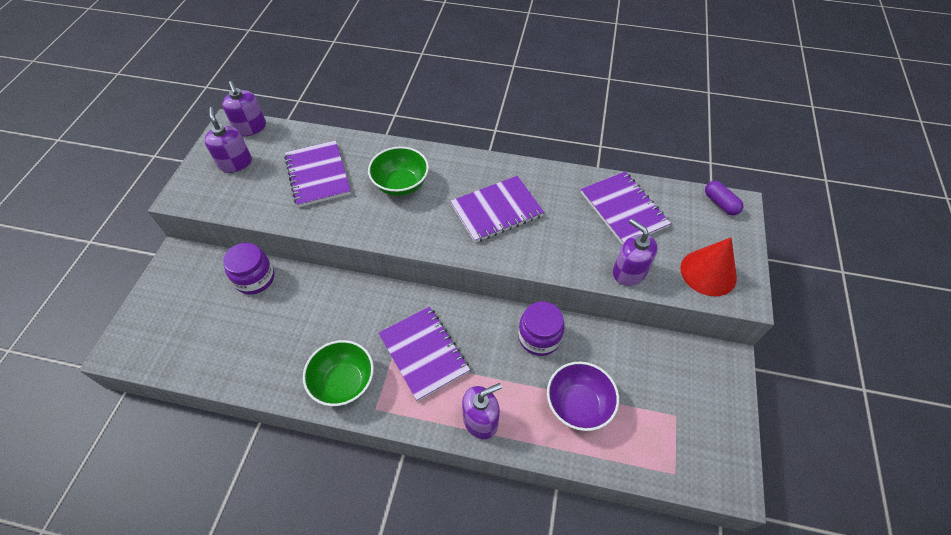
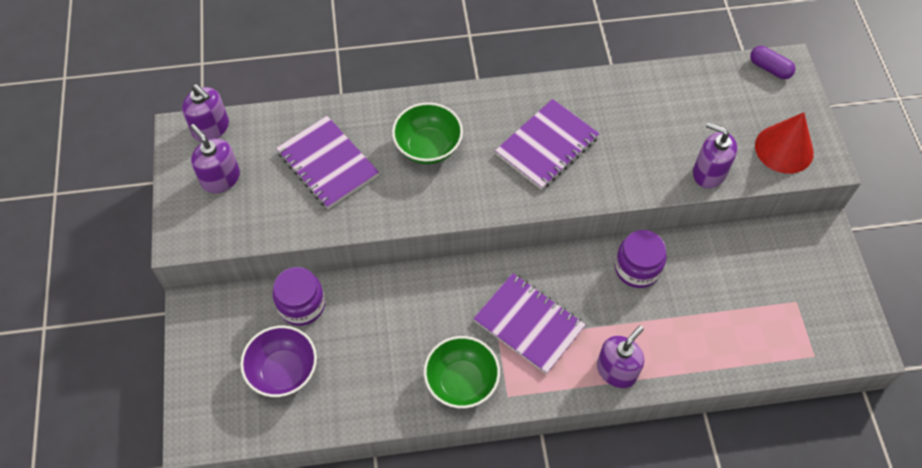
camera: 20 degrees left, 5 degrees up
purple bowl [547,362,619,431] -> purple bowl moved to [240,326,317,397]
purple notebook [581,171,671,245] -> none

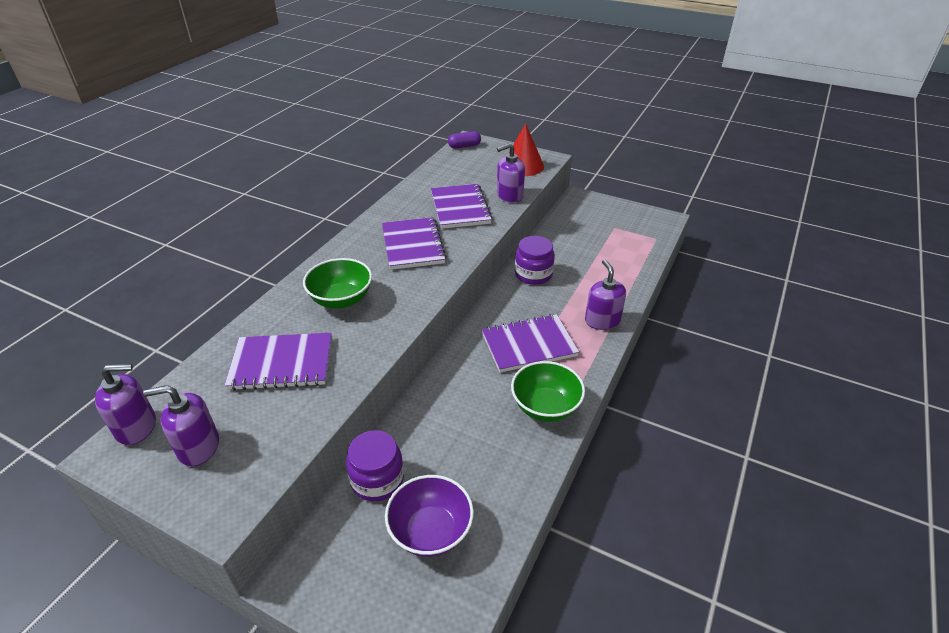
camera: 55 degrees left, 20 degrees down
none -> purple notebook [431,184,493,229]

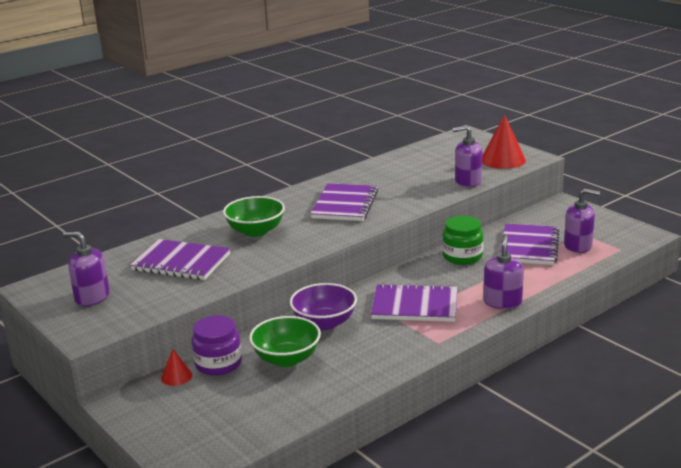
camera: 25 degrees right, 15 degrees down
purple soap dispenser [95,364,156,445] -> purple soap dispenser moved to [564,189,600,253]
purple bowl [385,475,474,557] -> purple bowl moved to [290,283,357,330]
purple notebook [431,184,493,229] -> purple notebook moved to [500,224,560,265]
purple capsule [448,131,481,148] -> none
green bowl [511,361,585,422] -> green bowl moved to [249,316,321,367]
purple jar [515,236,555,285] -> green jar [442,216,483,265]
none -> red cone [161,349,192,386]

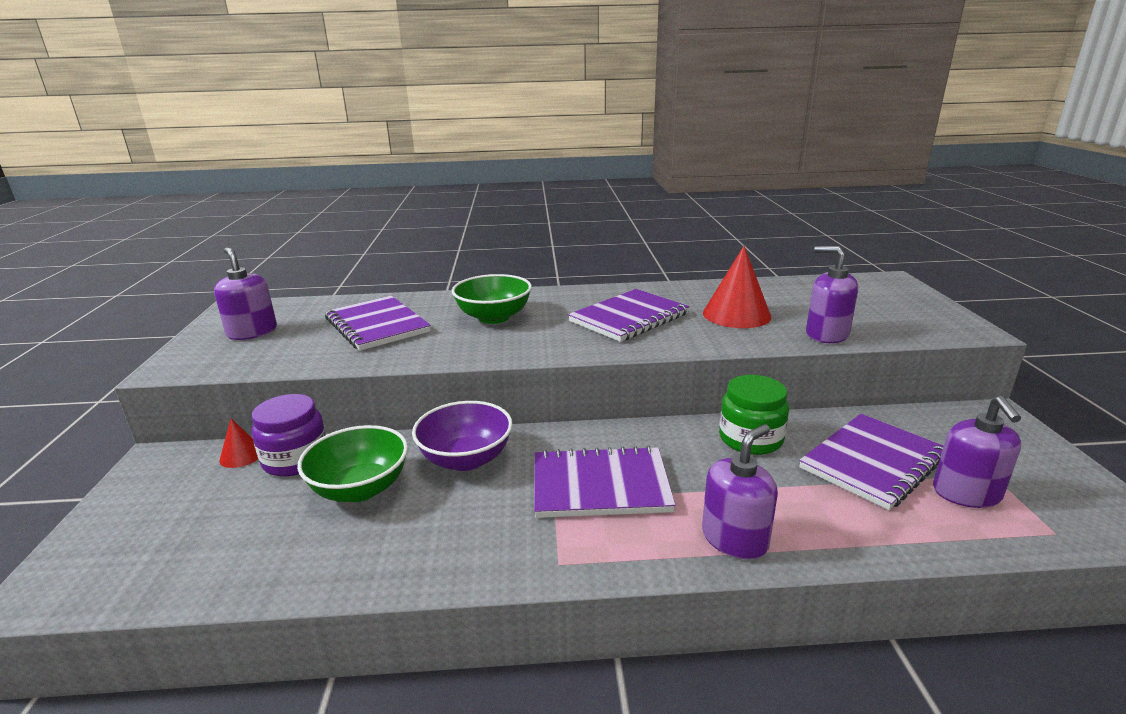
camera: 35 degrees right, 0 degrees up
purple notebook [371,283,457,322] -> purple notebook turned 45 degrees counterclockwise [534,446,675,518]
red cone [482,115,526,169] -> red cone moved to [703,246,771,328]
purple soap dispenser [564,189,600,253] -> purple soap dispenser turned 45 degrees clockwise [933,396,1021,508]

